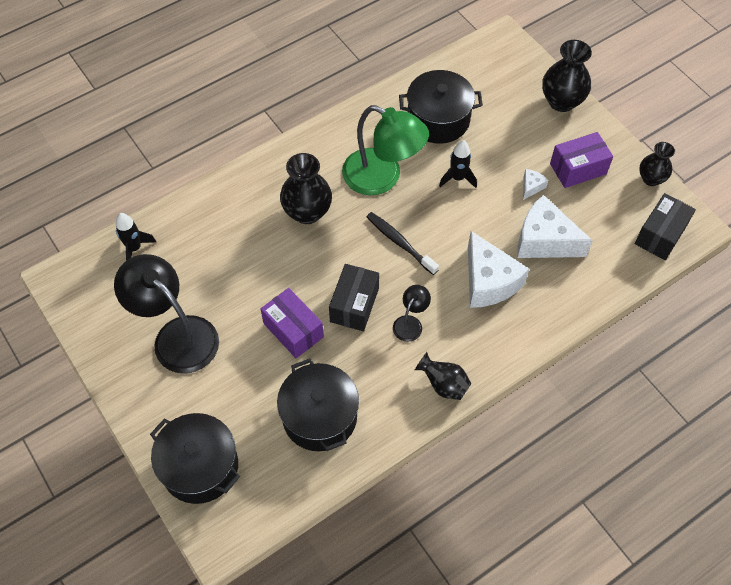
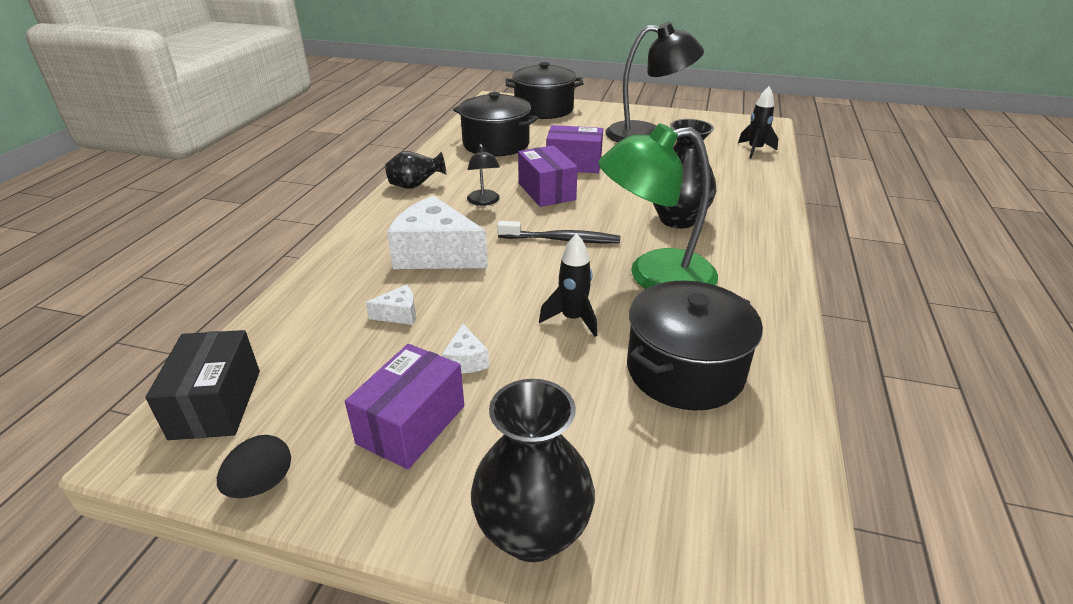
camera: 140 degrees right, 25 degrees down
black box [329,264,379,331] -> purple box [518,145,578,207]
white cheese [517,195,593,258] -> white cheese [366,285,416,325], size x0.44
black vase [639,142,675,186] -> black egg [217,435,291,498]

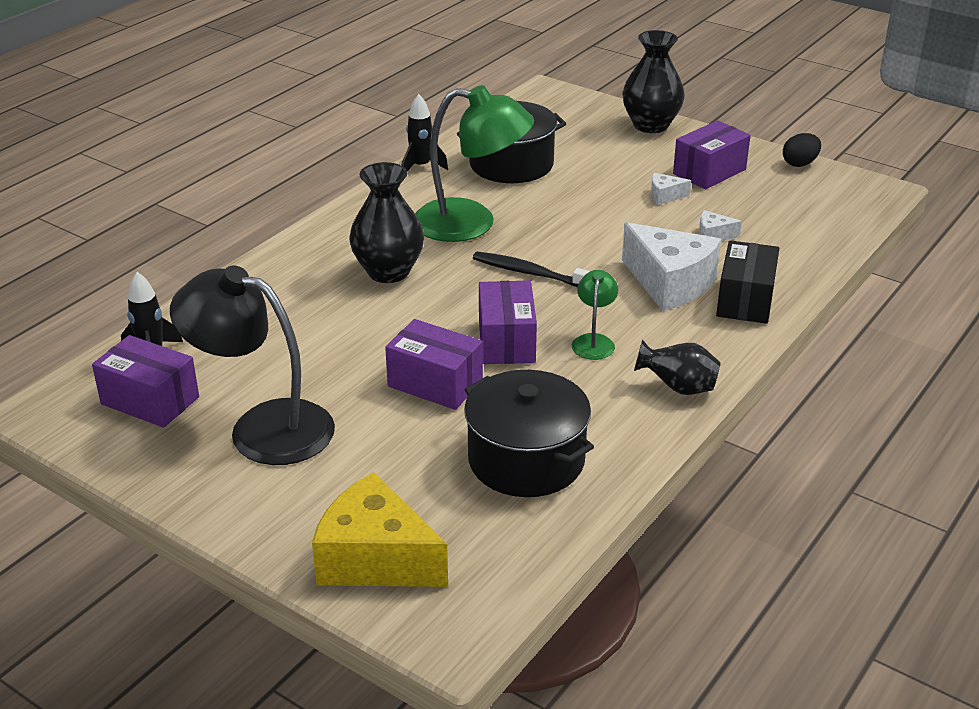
camera: 160 degrees left, 0 degrees up
black box [145,330,260,440] -> black box moved to [716,240,779,324]
white cheese [442,324,489,373] -> white cheese turned 105 degrees counterclockwise [651,173,691,205]
black lamp [467,144,500,206] -> green lamp [572,270,618,360]
black pot [505,62,584,119] -> yellow cheese [312,472,448,587]
black rocket [539,233,597,337] -> black rocket moved to [402,94,448,172]
none -> purple box [92,335,199,428]

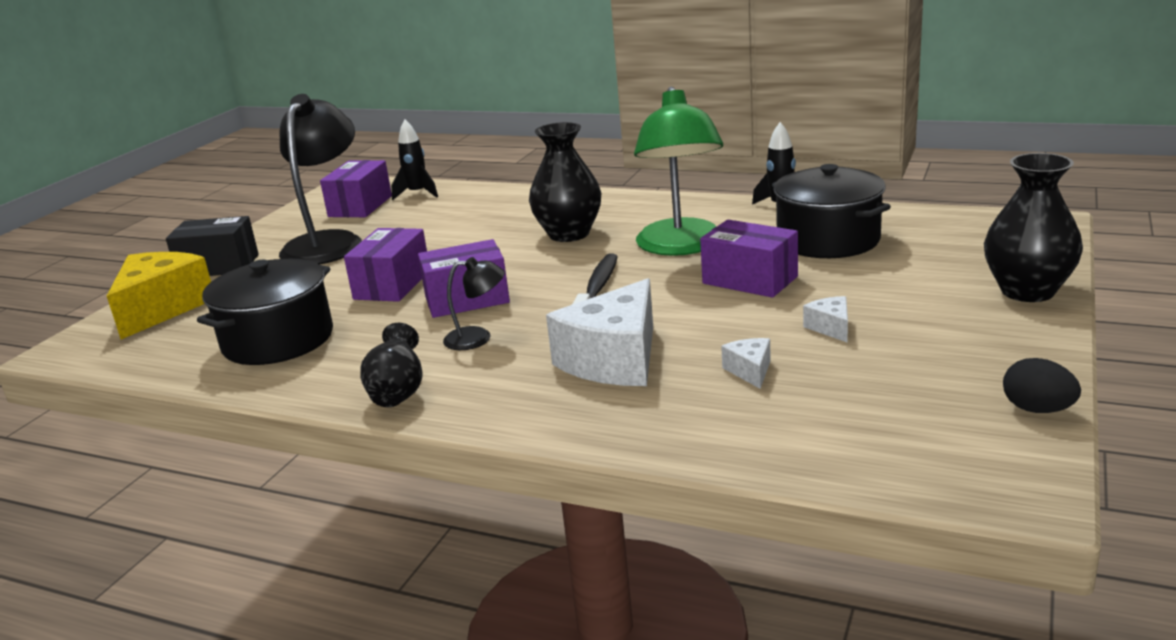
camera: 80 degrees right, 10 degrees down
green lamp [572,270,618,360] -> black lamp [443,257,505,350]
purple box [673,120,751,189] -> purple box moved to [700,220,798,298]
black box [716,240,779,324] -> black box moved to [166,216,259,276]

